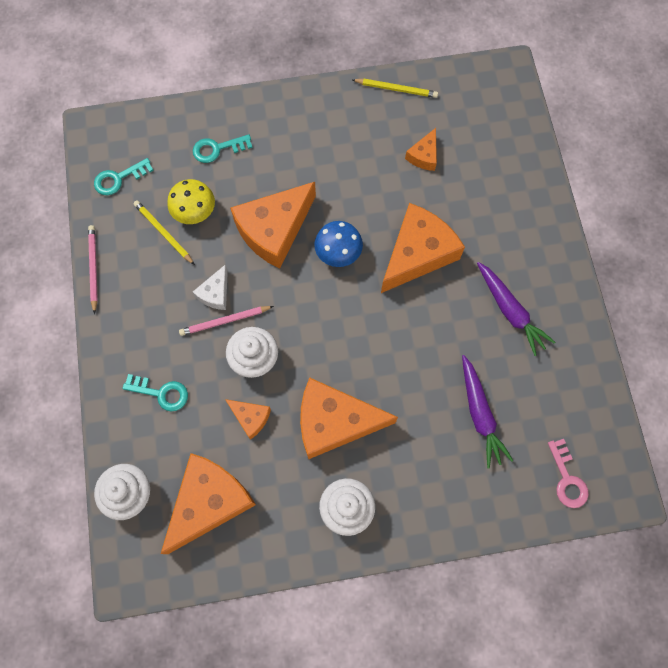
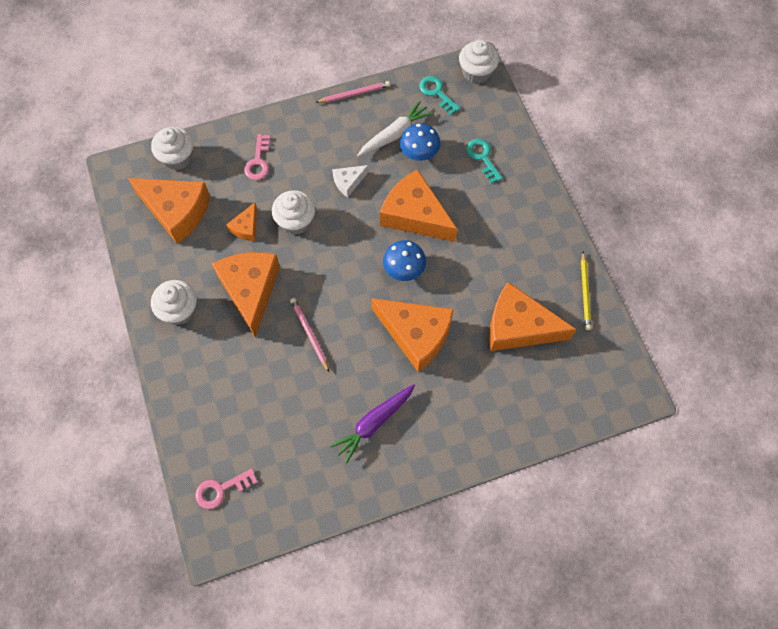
camera: 80 degrees right, 5 degrees down
turquoise key [122,374,188,412] -> pink key [244,134,270,180]
yellow pencil [133,200,195,265] -> white carrot [357,101,433,157]
yellow mushroom [167,179,215,224] -> blue mushroom [400,123,440,161]
pink pencil [179,306,274,336] -> pink pencil moved to [290,298,329,372]
white cheese [193,264,228,310] -> white cheese turned 45 degrees counterclockwise [332,165,369,197]
orange cheese [405,128,437,171] -> orange cheese [489,282,577,351], size x2.08
purple carrot [462,355,514,468] -> none
none -> white cupcake [459,40,499,84]

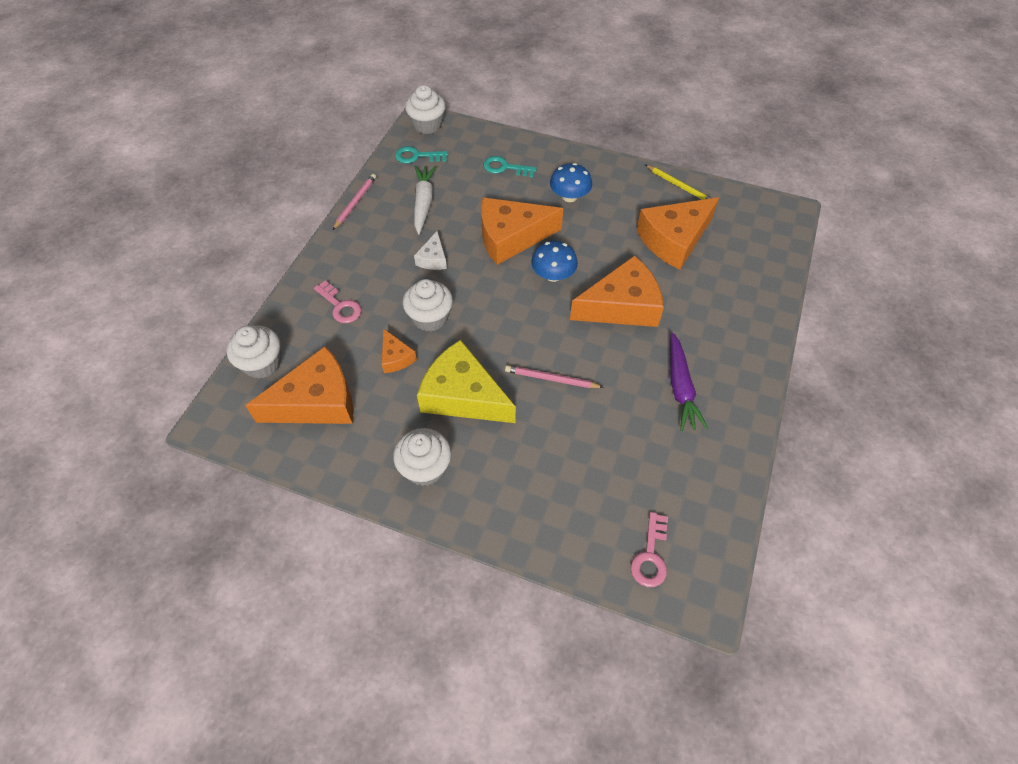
camera: 50 degrees left, 10 degrees down
orange cheese [212,252,280,338] -> yellow cheese [417,339,516,423]
blue mushroom [400,123,440,161] -> blue mushroom moved to [550,163,592,202]

